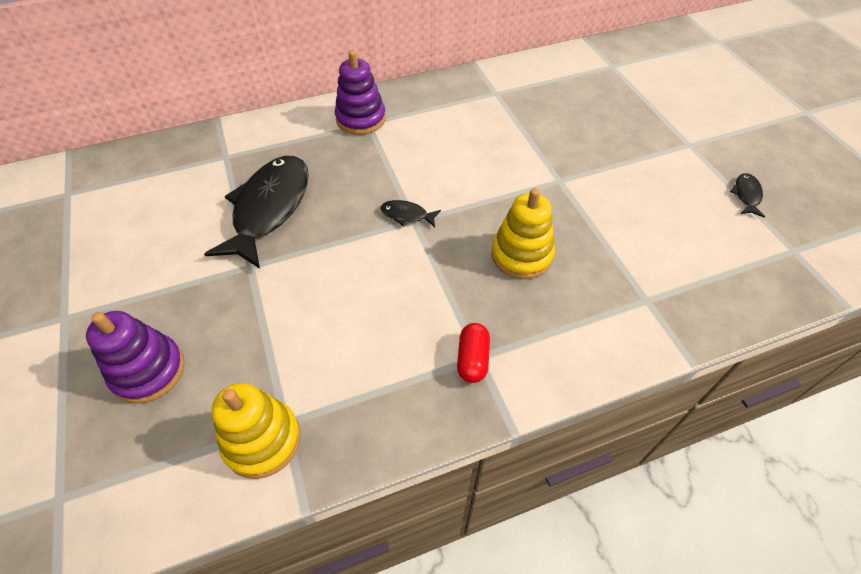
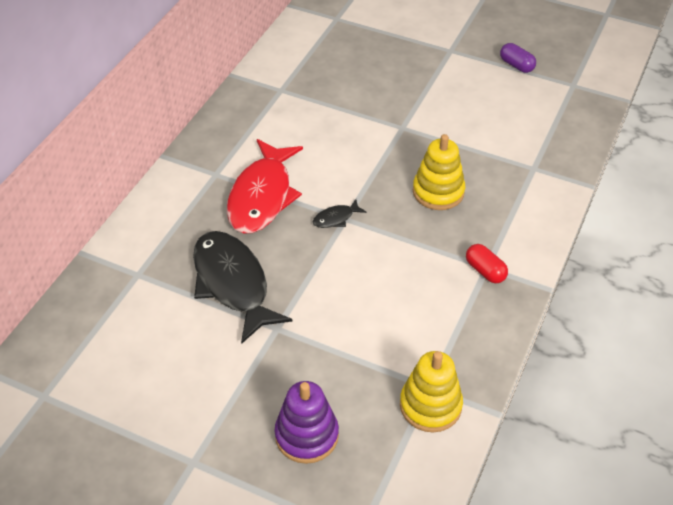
camera: 45 degrees left, 5 degrees down
purple stacking toy [335,50,386,135] -> none
black fish [730,173,765,218] -> purple capsule [500,43,536,73]
none -> red fish [227,139,303,233]

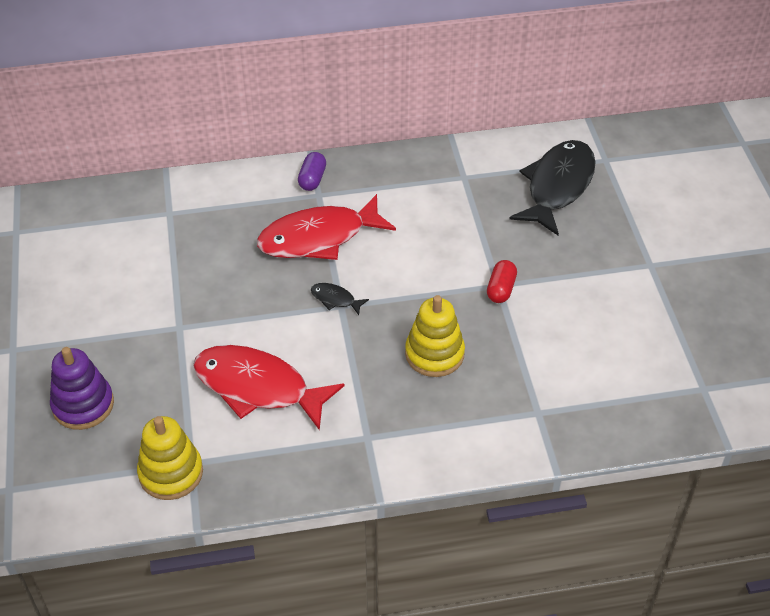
camera: 55 degrees right, 0 degrees up
black fish [193,231,292,344] -> black fish moved to [509,140,595,236]
red capsule [466,244,508,283] -> red capsule moved to [487,260,517,303]
purple capsule [500,43,536,73] -> purple capsule moved to [298,152,326,191]
none -> red fish [193,345,344,431]

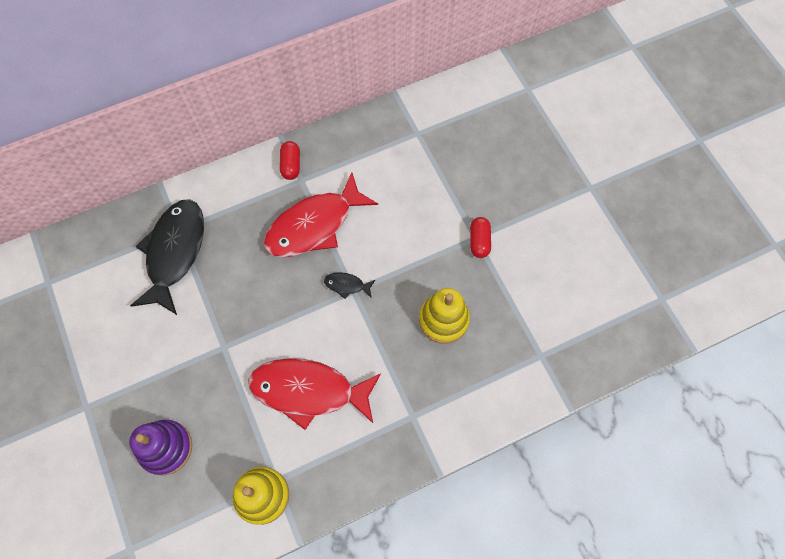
camera: 15 degrees left, 20 degrees up
purple capsule [298,152,326,191] -> red capsule [280,141,300,180]
black fish [509,140,595,236] -> black fish moved to [130,199,204,315]

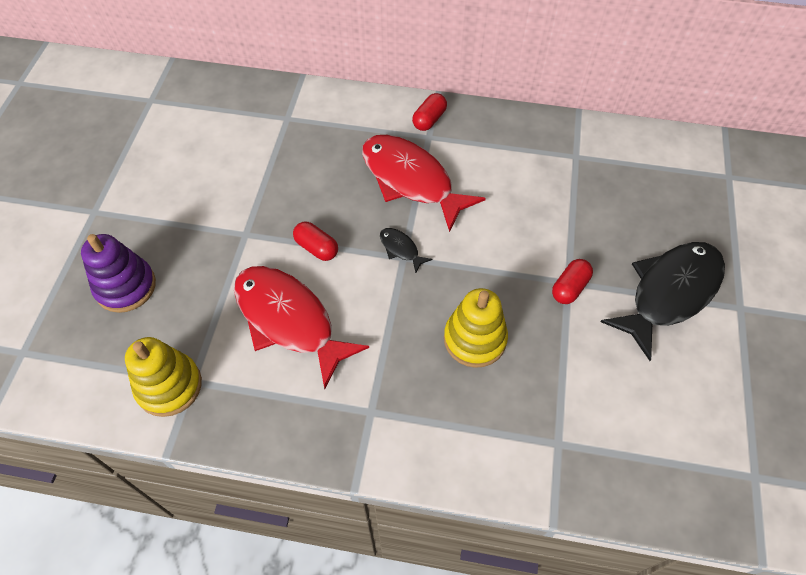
camera: 35 degrees right, 10 degrees down
black fish [130,199,204,315] -> black fish moved to [600,242,725,361]
red fish [264,172,378,258] -> red fish turned 45 degrees clockwise [362,135,486,232]
none -> red capsule [293,222,338,261]

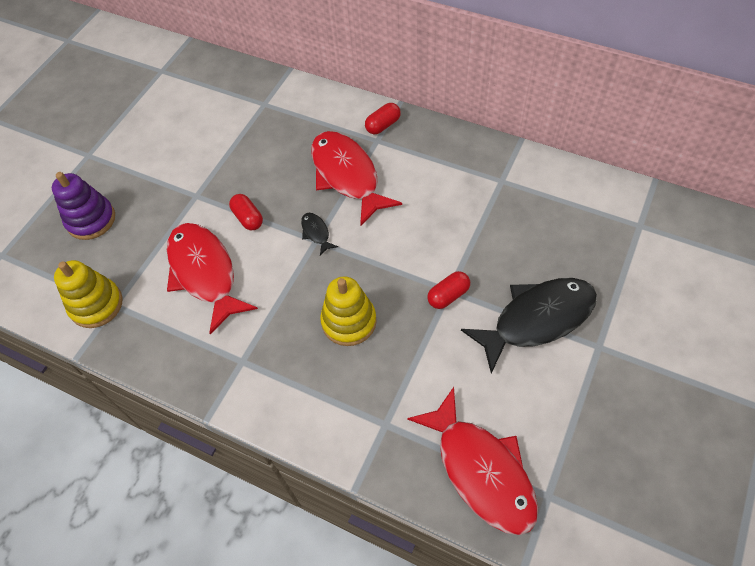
camera: 20 degrees right, 0 degrees up
none -> red fish [407,387,538,535]

